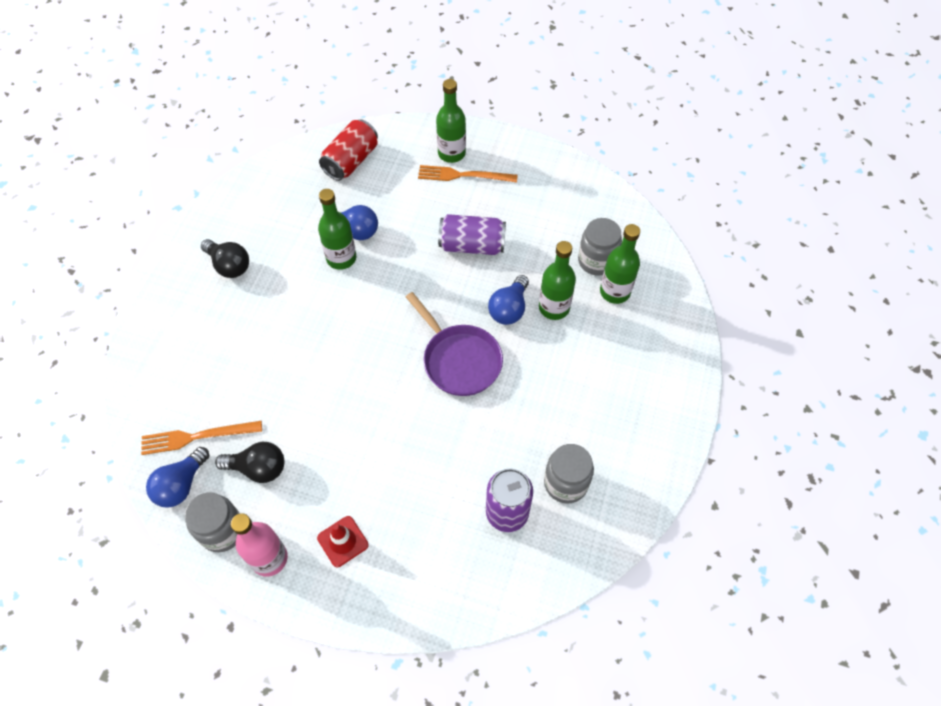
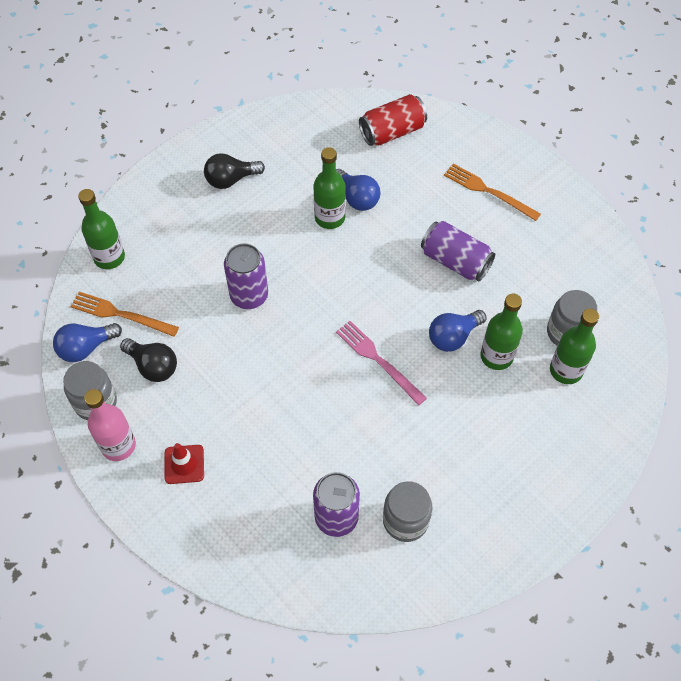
camera: 30 degrees right, 0 degrees up
black light bulb [201,239,249,278] -> black light bulb turned 90 degrees clockwise [204,153,265,189]
purple pan [406,292,503,396] -> pink fork [336,321,427,406]
green bottle [436,79,466,163] -> green bottle moved to [78,189,125,269]
none -> purple can [224,244,268,309]

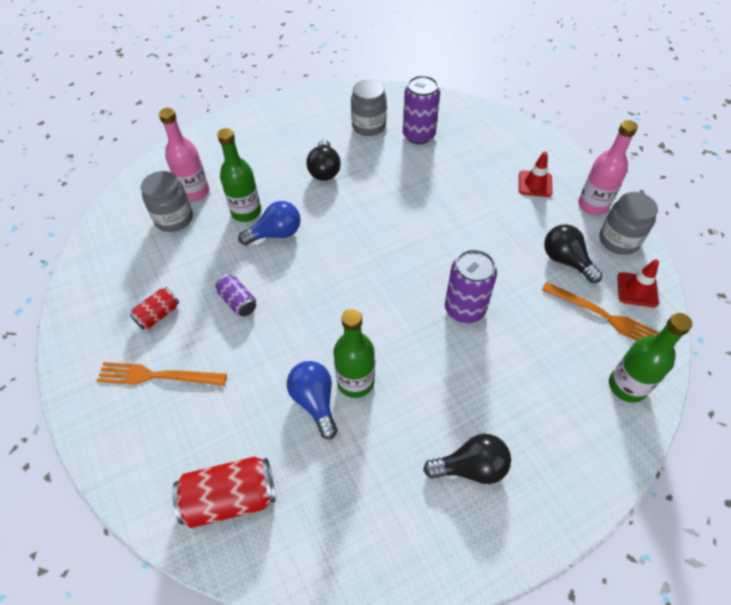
camera: 165 degrees left, 5 degrees down
blue light bulb [53,323,122,362] -> red traffic cone [617,259,659,307]
pink fork [336,321,427,406] -> none
purple can [421,221,495,282] -> purple can [215,274,256,316], size x0.59
orange fork [444,164,541,221] -> orange fork turned 135 degrees clockwise [97,362,227,386]
green bottle [550,308,599,384] -> pink bottle [159,108,209,201]
none -> red can [130,287,179,330]
none -> black light bulb [307,140,341,181]

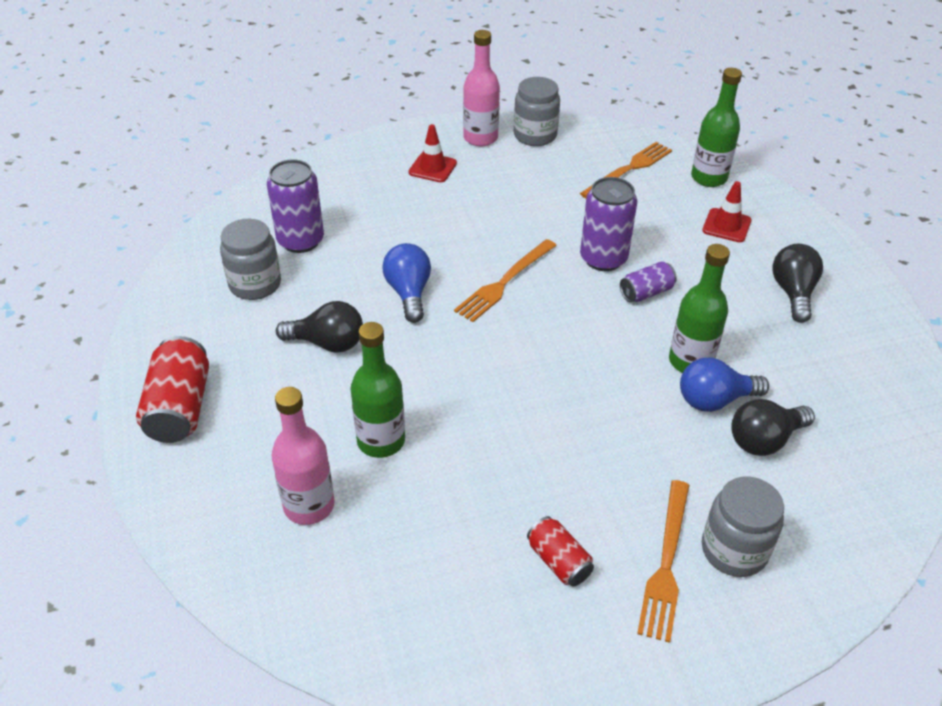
camera: 80 degrees left, 10 degrees down
grey jar [141,171,193,232] -> grey jar moved to [702,477,784,577]
red can [172,457,276,528] -> red can moved to [136,336,209,443]
purple can [215,274,256,316] -> purple can moved to [620,262,677,302]
blue light bulb [238,201,300,245] -> blue light bulb moved to [382,243,431,323]
black light bulb [544,224,603,283] -> black light bulb moved to [731,399,815,456]
red traffic cone [617,259,659,307] -> red traffic cone moved to [702,181,751,242]
none -> orange fork [454,239,557,322]

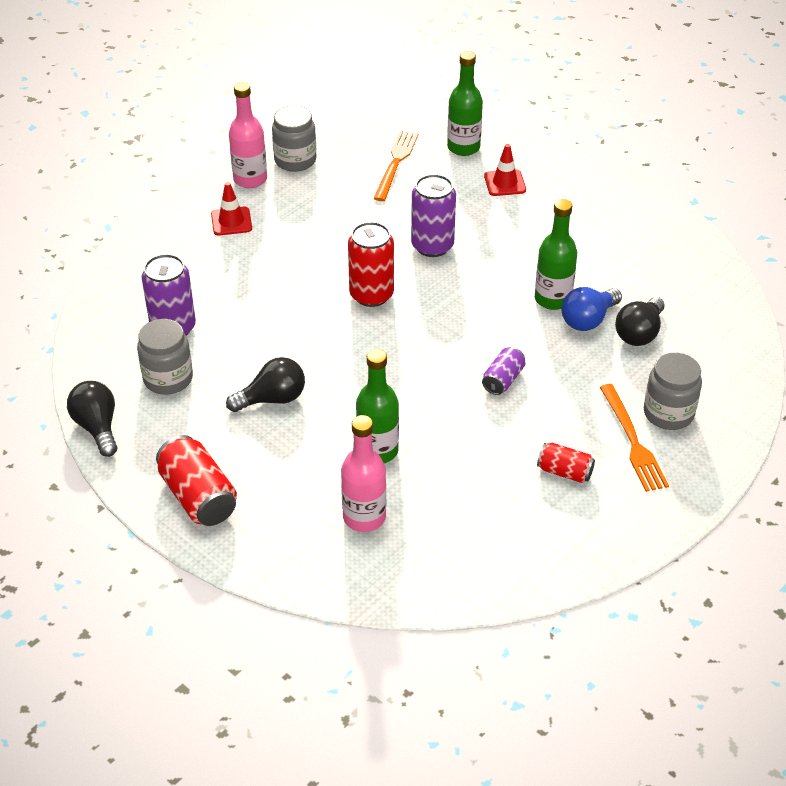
camera: 30 degrees left, 0 degrees up
blue light bulb [382,243,431,323] -> none
orange fork [454,239,557,322] -> red can [348,222,394,307]
purple can [620,262,677,302] -> purple can moved to [482,347,526,395]
black light bulb [773,244,823,323] -> black light bulb moved to [67,381,118,457]

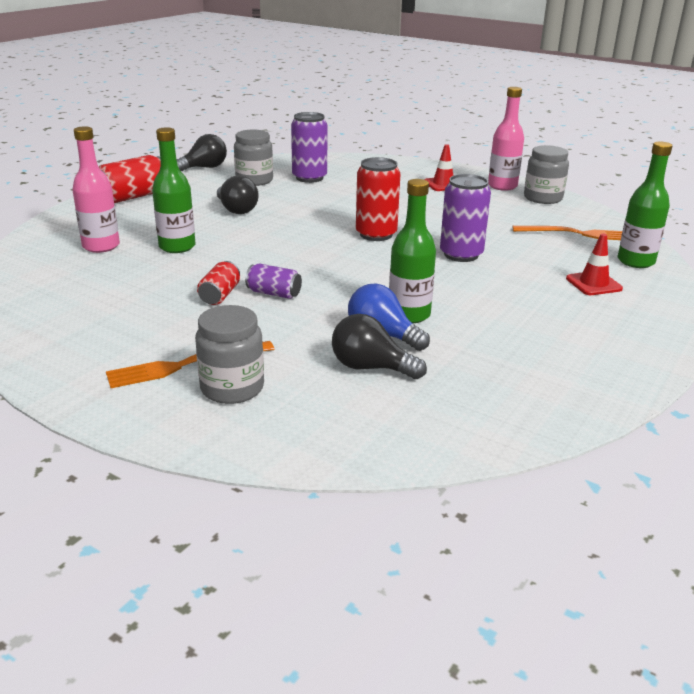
camera: 80 degrees right, 15 degrees down
red can [537,443,595,483] -> red can moved to [197,261,240,305]

